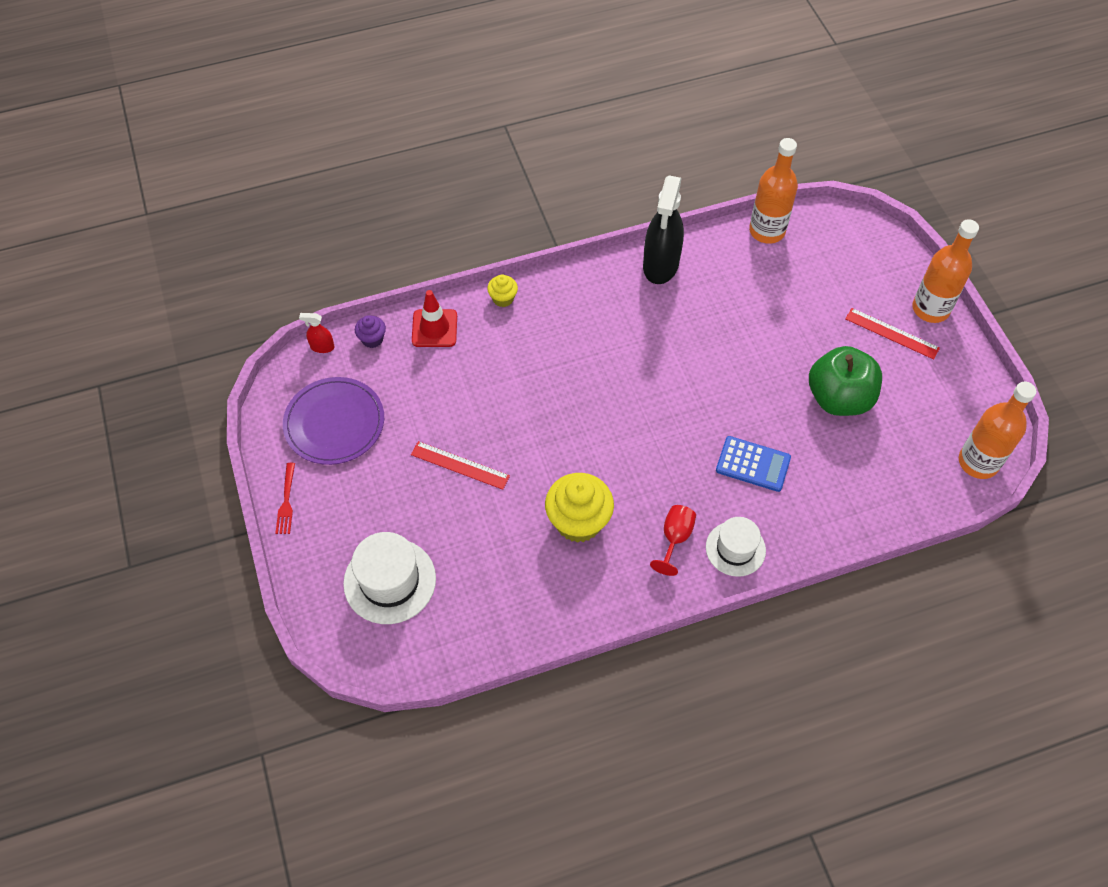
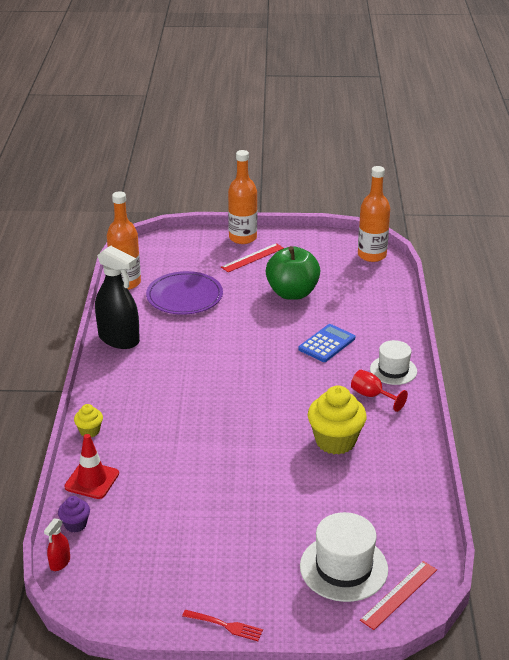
camera: 70 degrees left, 25 degrees down
purple plate [283,377,384,465] -> purple plate moved to [146,271,223,315]
red ruler [411,441,510,490] -> red ruler moved to [360,561,437,630]

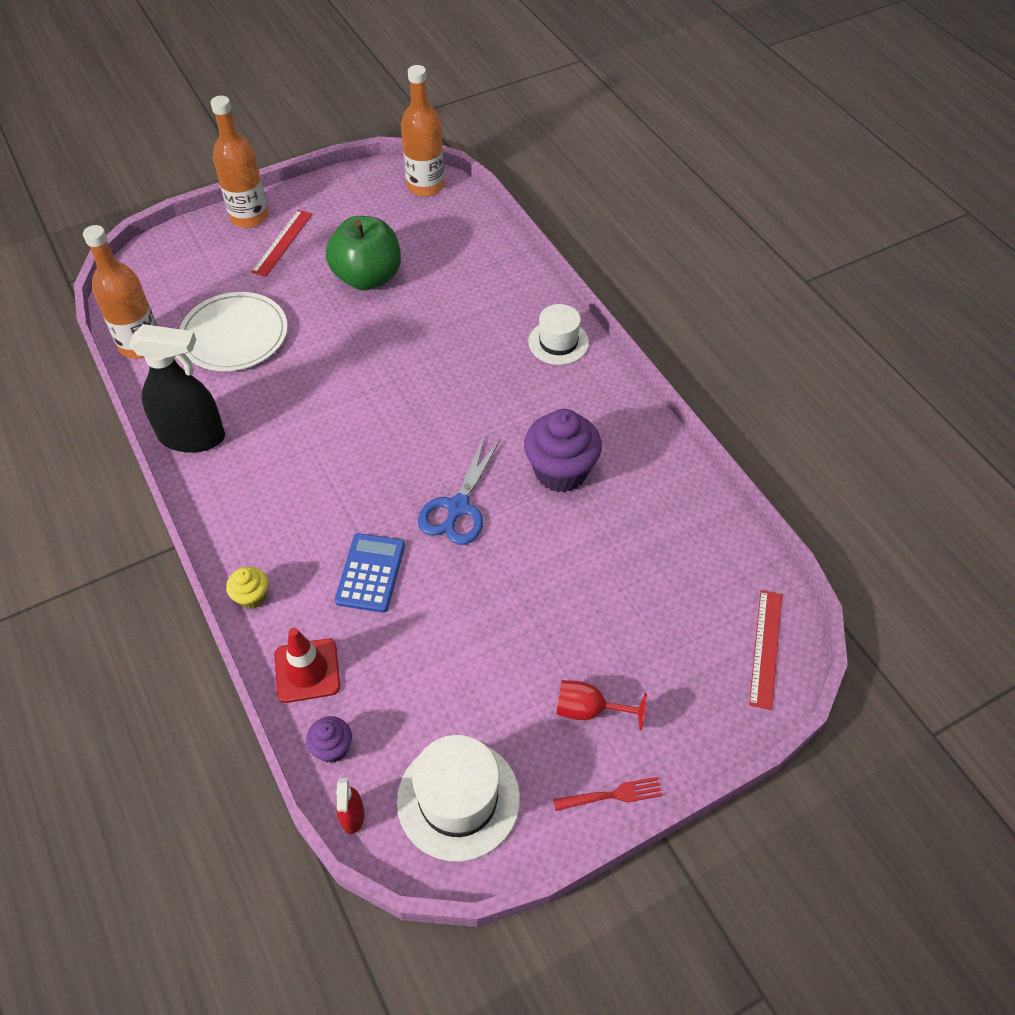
camera: 30 degrees left, 20 degrees up
purple plate [146,271,223,315] -> white plate [179,292,288,371]
blue calculator [298,324,355,362] -> blue calculator moved to [335,533,405,613]
white hat [300,512,388,602] -> white hat moved to [397,735,520,862]
yellow cupcake [308,386,367,454] -> purple cupcake [524,409,602,493]
red goblet [351,370,408,412] -> red goblet moved to [556,680,647,730]
none -> blue scissors [418,437,500,545]

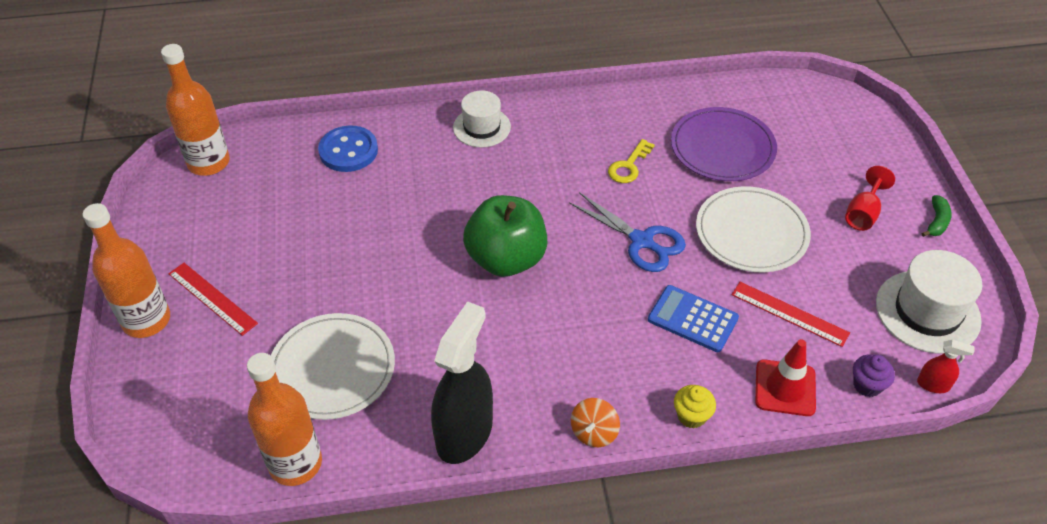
camera: 70 degrees left, 5 degrees down
green apple [326,216,401,290] -> green apple moved to [463,195,547,277]
purple cupcake [524,409,602,493] -> yellow key [608,139,655,183]
red fork [553,777,663,811] -> green banana [922,195,952,237]
red ruler [749,590,782,710] -> red ruler moved to [731,282,850,347]
none -> blue button [318,126,378,172]
none -> orange spinning top [571,398,620,447]
none -> purple plate [671,107,777,181]
none -> white plate [696,186,811,273]

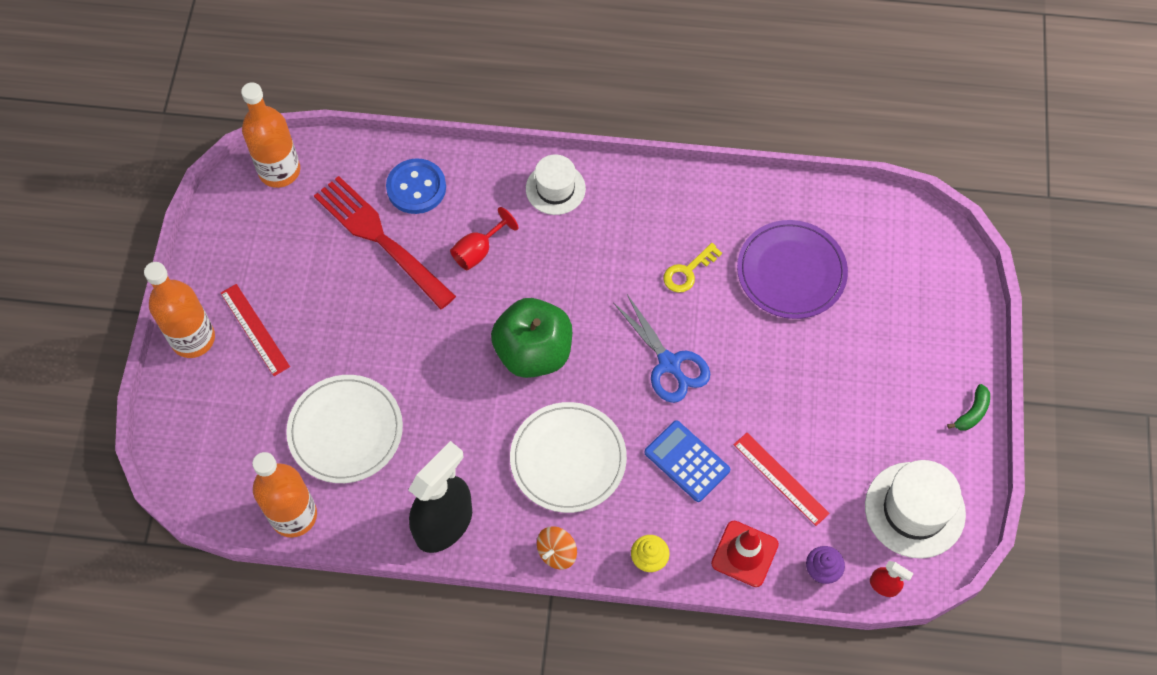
camera: 15 degrees right, 15 degrees up
white plate [696,186,811,273] -> white plate moved to [510,402,627,513]
red goblet [845,166,895,231] -> red goblet moved to [450,207,518,270]
none -> red fork [314,176,456,309]

